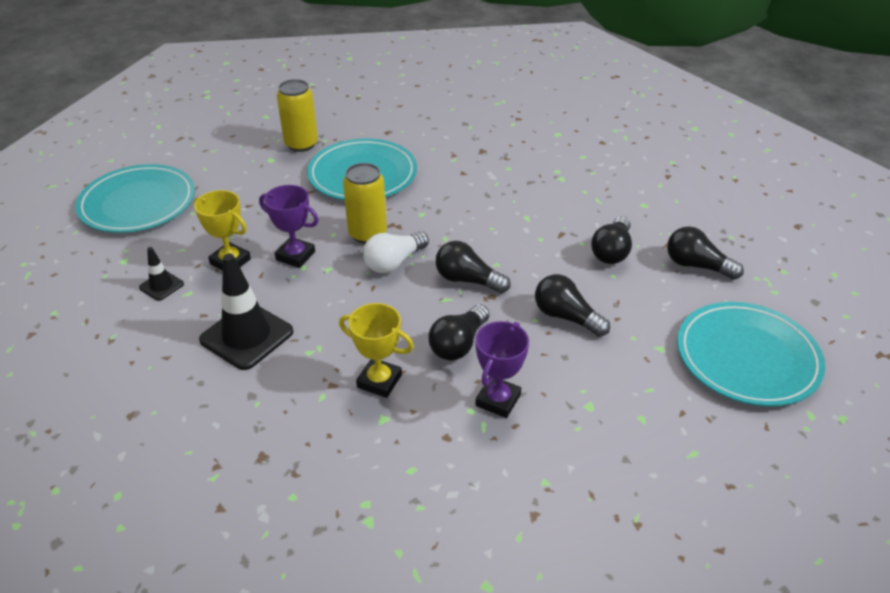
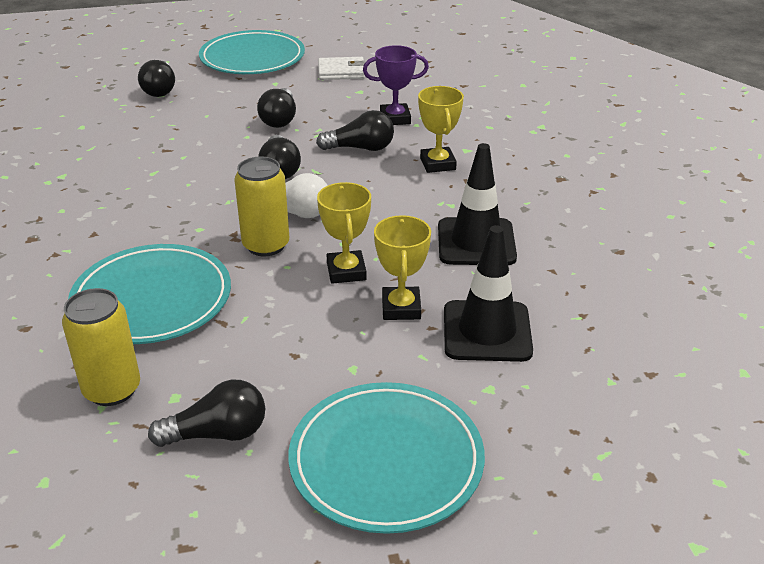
camera: 125 degrees left, 5 degrees down
black traffic cone [139,247,184,301] -> black traffic cone [444,225,533,362], size x1.98
purple trophy [259,185,319,268] -> yellow trophy [317,182,371,284]
black light bulb [591,216,632,264] -> black light bulb moved to [148,380,265,447]
none -> white wallet [318,57,366,80]

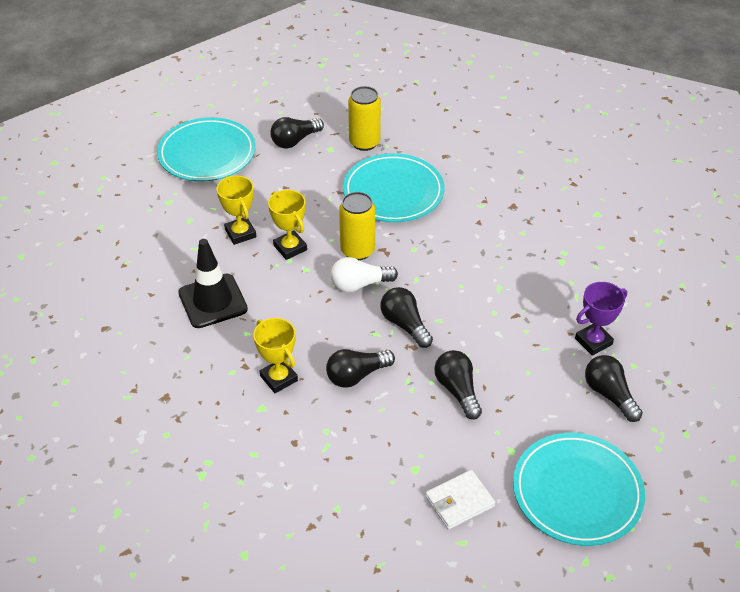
camera: 155 degrees right, 10 degrees up
purple trophy [363,45,429,125] -> purple trophy moved to [575,282,627,356]
black traffic cone [444,225,533,362] -> none

